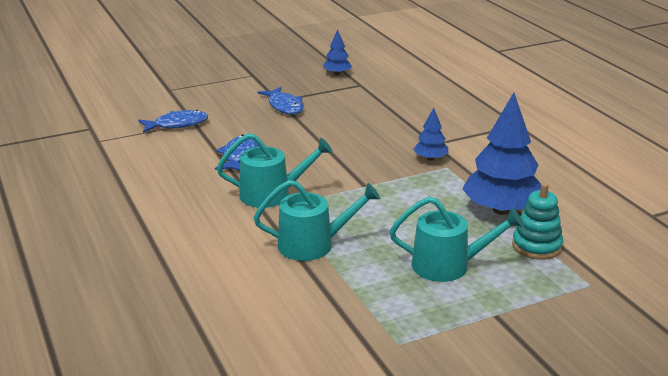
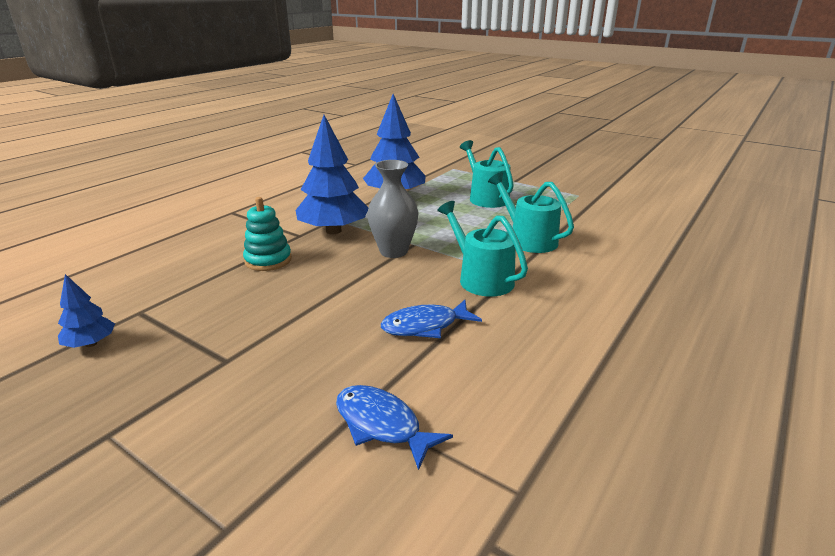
camera: 120 degrees left, 0 degrees up
blue fish [258,87,304,114] -> none
blue tree [413,108,448,161] -> blue tree [296,115,369,234], size x2.06
turquoise stacking toy [512,183,563,260] -> turquoise stacking toy moved to [243,197,292,271]
none -> grey vase [367,160,418,258]

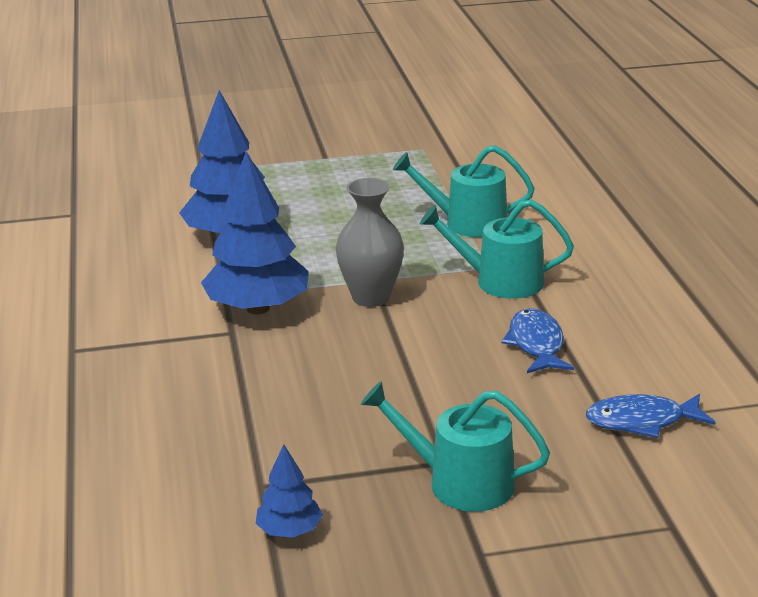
camera: 45 degrees left, 0 degrees up
turquoise stacking toy [243,197,292,271] -> none
blue fish [381,300,482,338] -> blue fish turned 150 degrees clockwise [502,308,574,373]
turquoise watering can [460,140,514,208] -> turquoise watering can moved to [361,381,550,512]

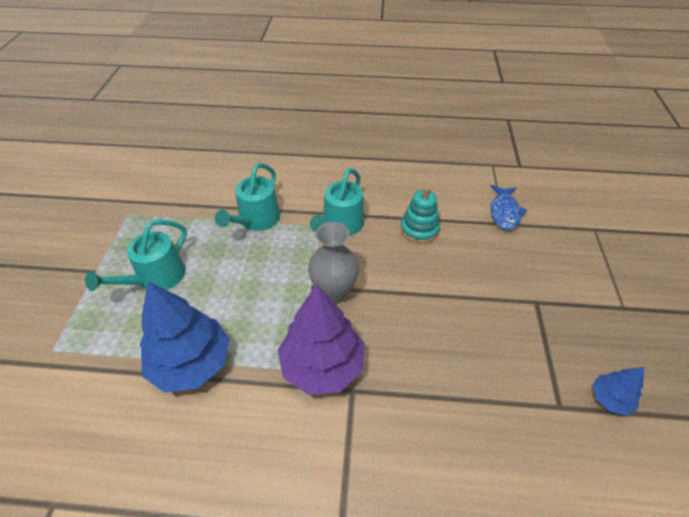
camera: 75 degrees left, 20 degrees up
blue tree [201,151,309,314] -> purple tree [278,284,365,395]
turquoise watering can [361,381,550,512] -> turquoise watering can moved to [85,219,187,291]
blue fish [502,308,574,373] -> turquoise stacking toy [400,186,440,244]

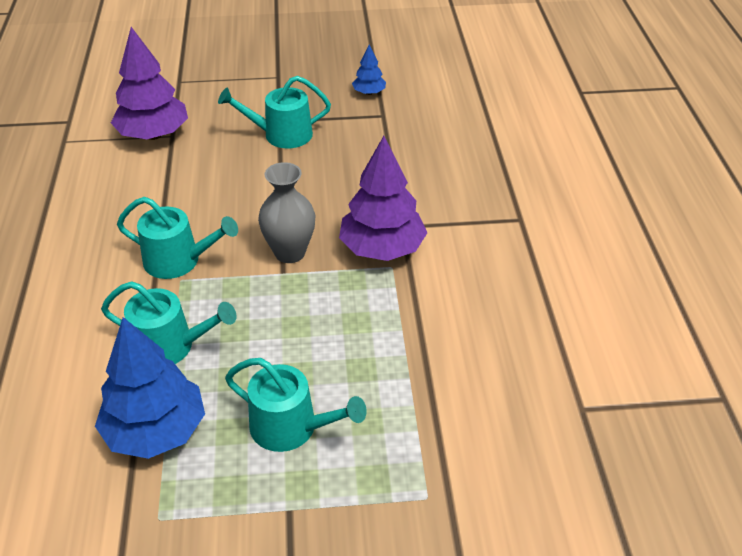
camera: 100 degrees left, 5 degrees down
blue tree [140,282,230,393] -> blue tree moved to [95,317,205,459]
turquoise stacking toy [400,186,440,244] -> none
blue fish [491,185,527,230] -> purple tree [111,27,188,140]
none -> turquoise watering can [218,76,331,148]

